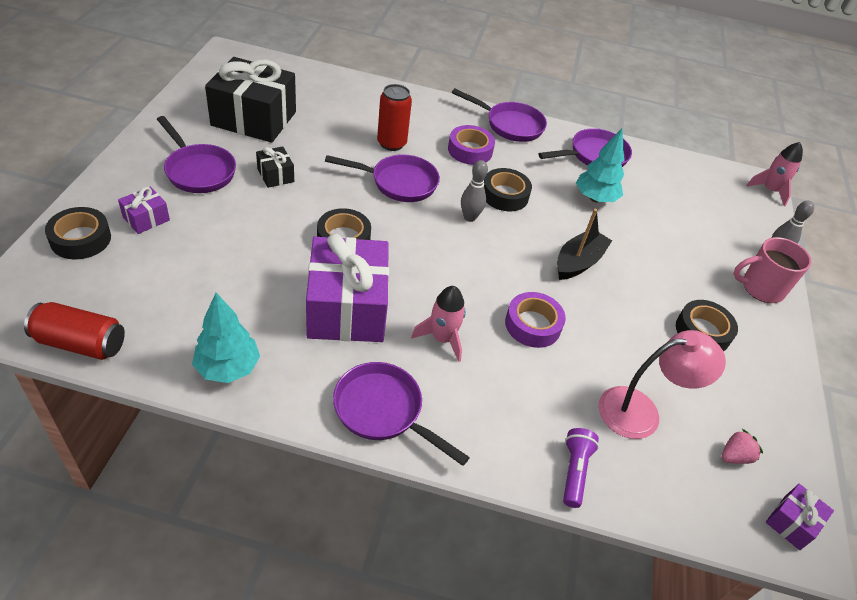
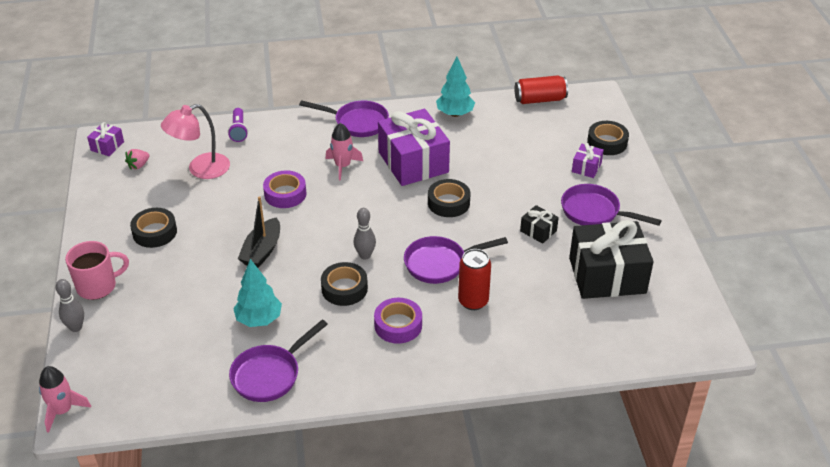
camera: 165 degrees right, 5 degrees down
purple pan [452,88,547,142] -> none

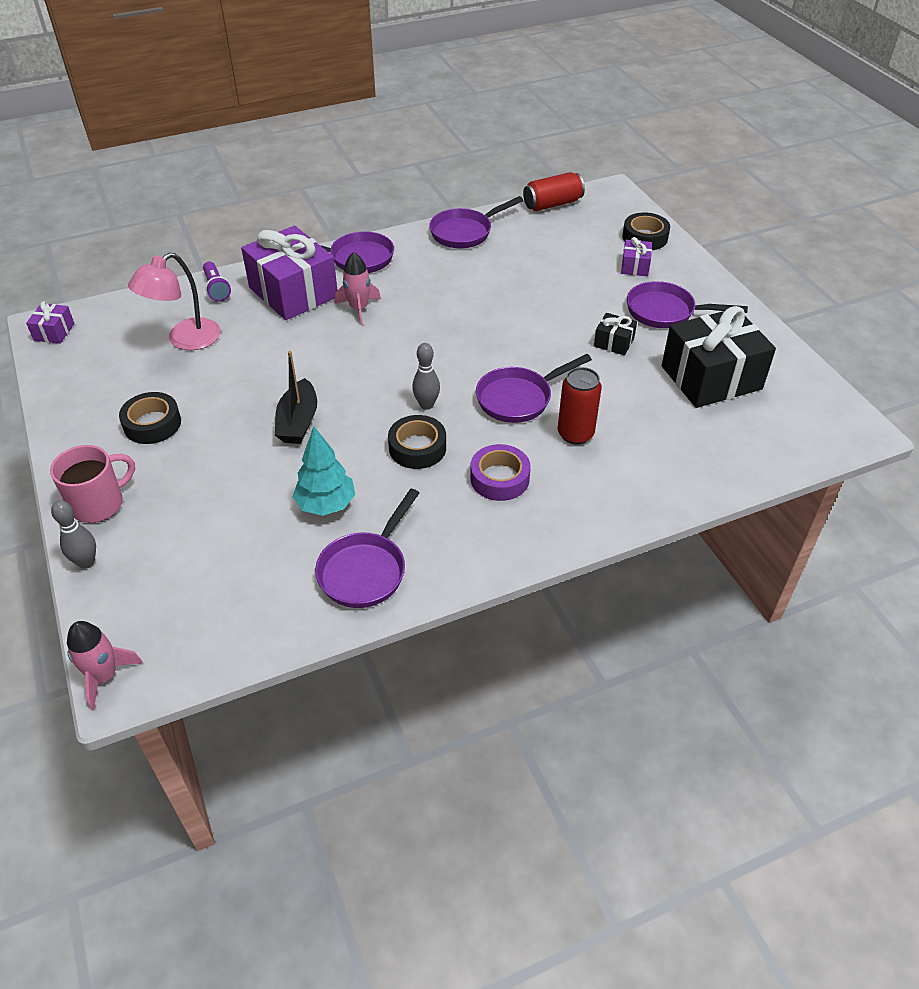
camera: 15 degrees left, 5 degrees up
pink strawberry [125,149,149,169] -> none
purple tape [263,170,307,208] -> none
purple gift [378,109,450,186] -> purple gift moved to [241,226,338,320]
black tape [428,179,470,217] -> none
turquoise tree [436,57,475,117] -> purple pan [429,196,524,248]

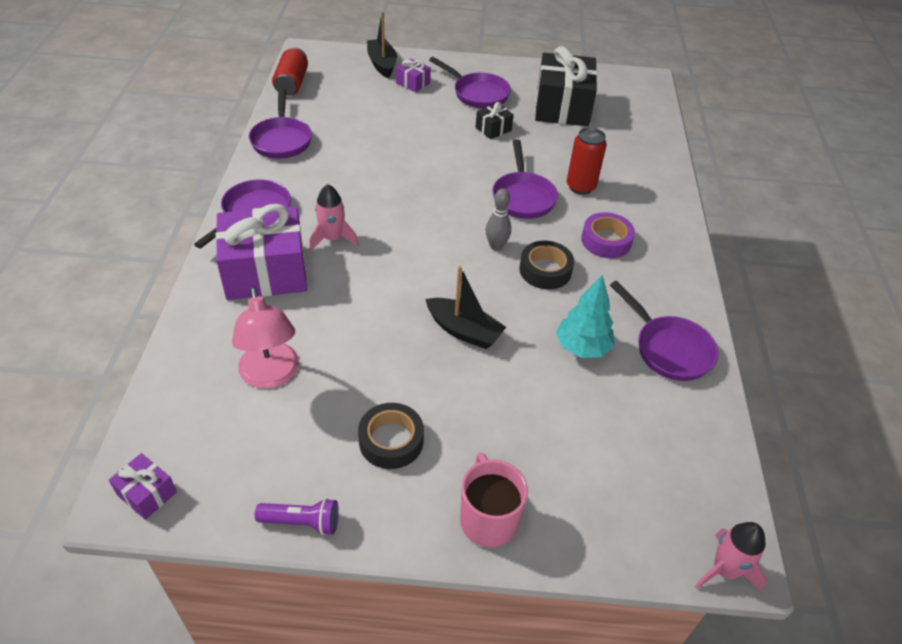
camera: 65 degrees left, 0 degrees up
grey bowling pin [51,500,96,569] -> none
purple flashlight [203,261,231,301] -> purple flashlight moved to [255,498,339,535]
black tape [622,212,670,250] -> black boat [367,11,397,78]
purple pan [627,281,748,328] -> purple pan turned 90 degrees counterclockwise [429,57,511,109]

